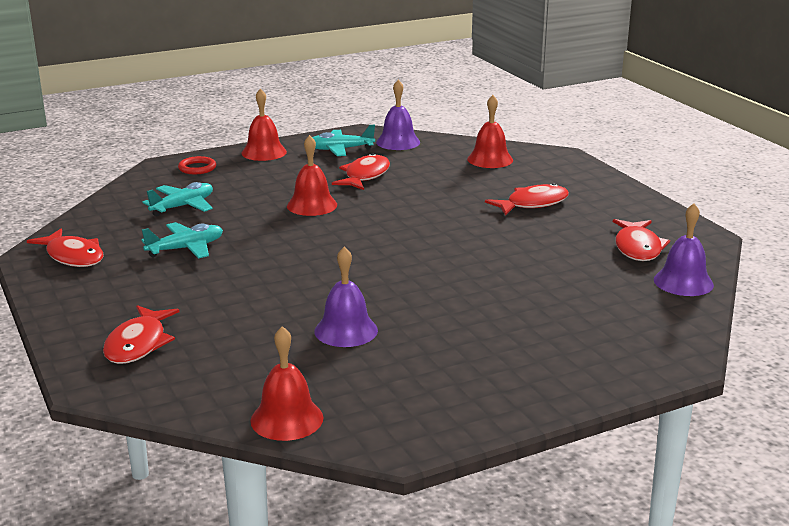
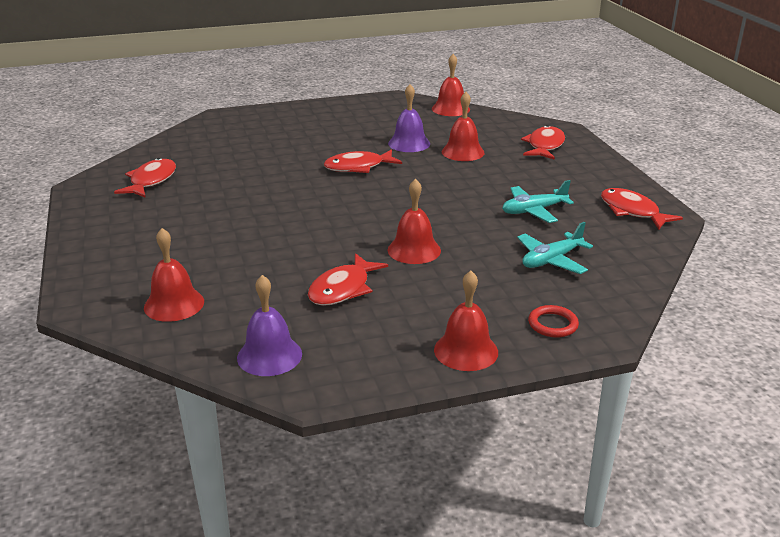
camera: 170 degrees left, 5 degrees up
turquoise plane [312,125,375,156] -> none
red fish [485,183,569,215] -> red fish moved to [324,149,402,173]
purple bell [654,203,714,296] -> none
none -> red bell [442,92,485,161]

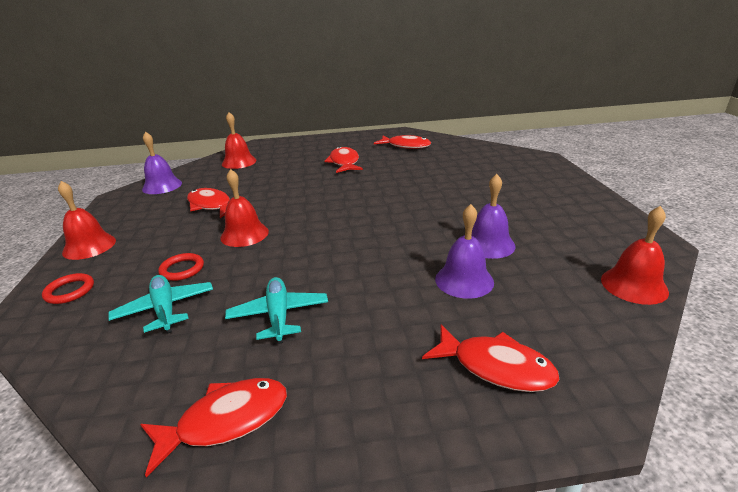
camera: 100 degrees right, 0 degrees up
red fish [324,149,402,173] -> red fish moved to [324,146,363,173]
red bell [442,92,485,161] -> purple bell [435,204,494,299]
none -> red ring [158,253,204,281]

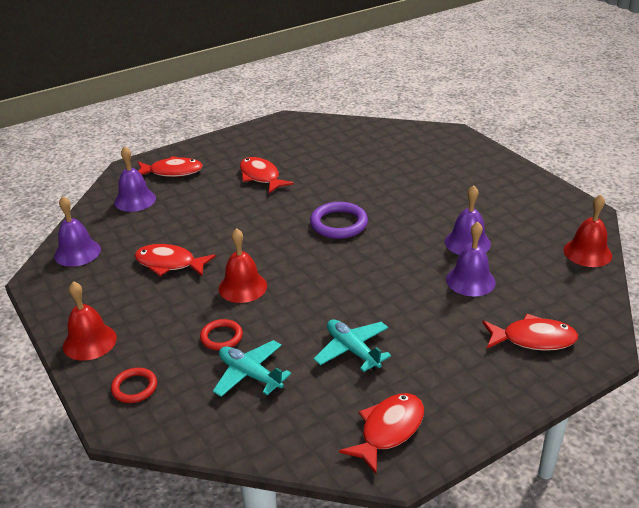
camera: 25 degrees left, 5 degrees up
red bell [222,112,256,169] -> purple bell [114,146,156,212]
red fish [374,135,431,149] -> red fish moved to [138,156,203,177]
none -> purple ring [310,202,368,239]

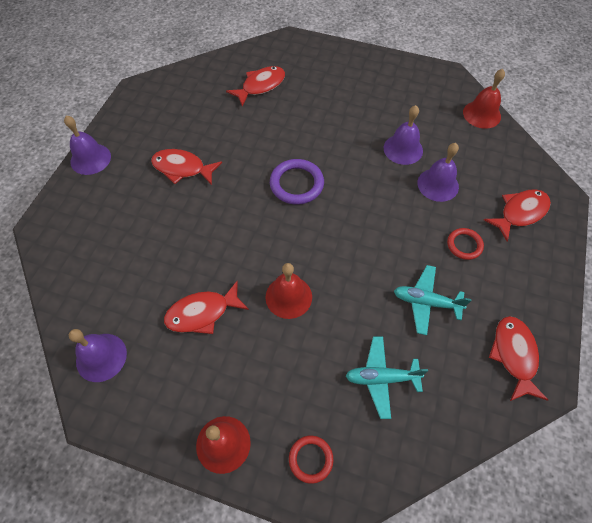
camera: 40 degrees left, 25 degrees up
purple bell [114,146,156,212] -> purple bell moved to [64,116,111,175]
red fish [138,156,203,177] -> red fish moved to [226,66,285,107]
red ring [200,319,243,350] -> red ring moved to [447,228,484,260]

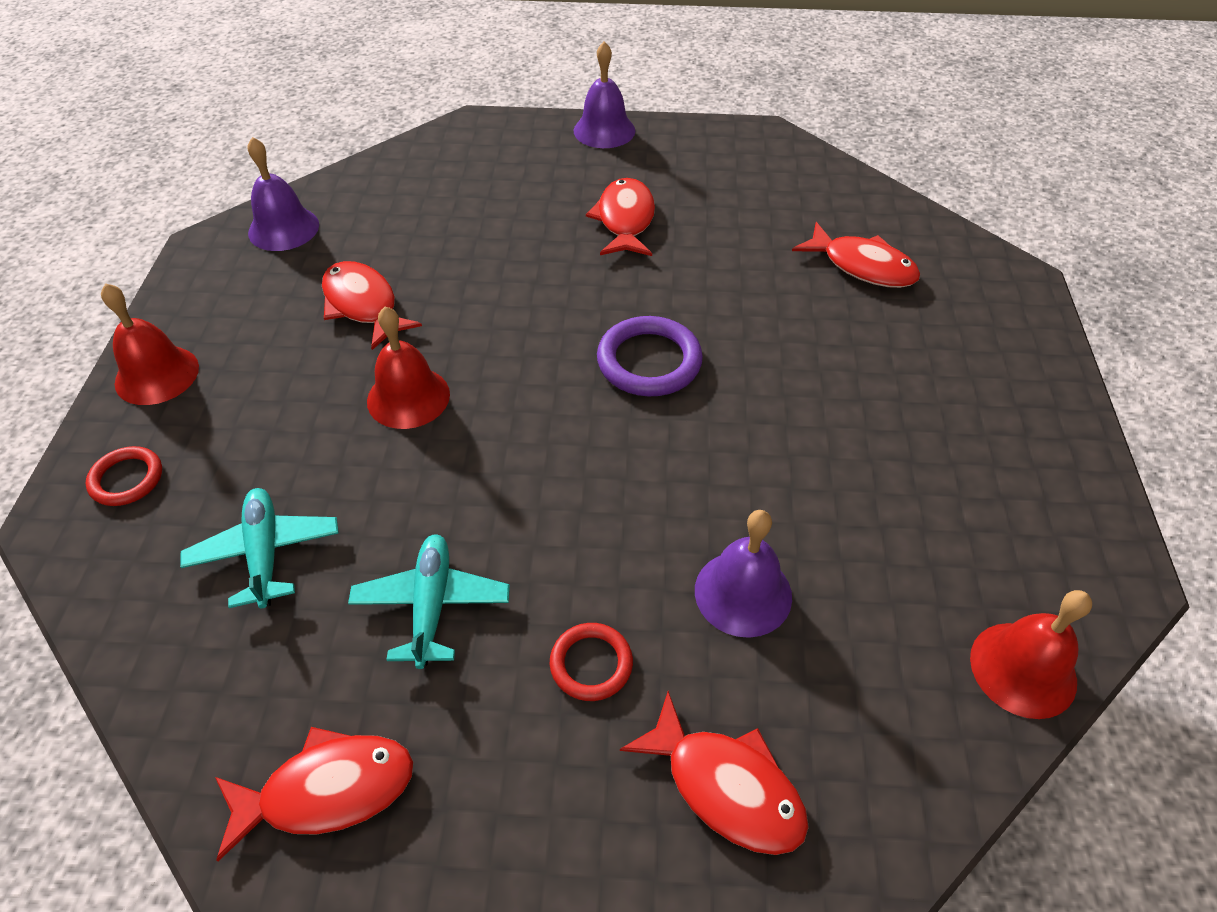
camera: 75 degrees right, 10 degrees down
purple bell [384,105,423,165] -> none

